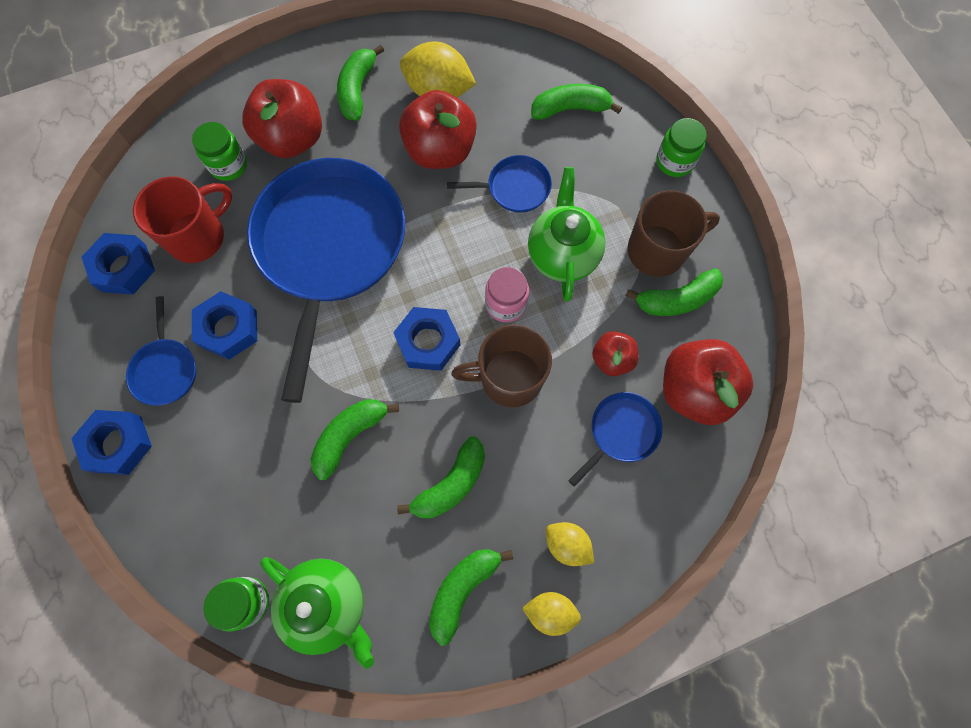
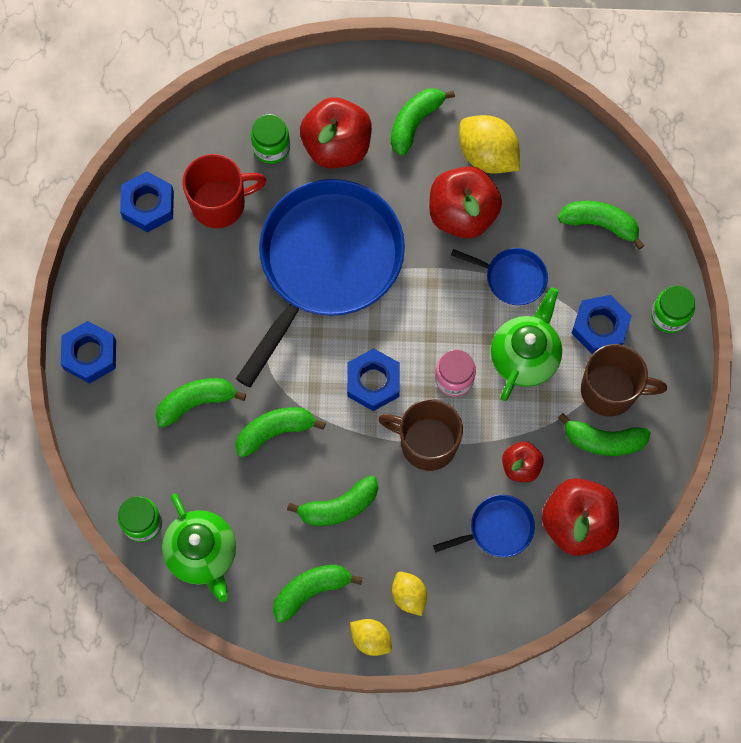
camera: 25 degrees right, 0 degrees up
blue pan [126,296,196,406] -> none
blue nut [192,291,257,360] -> blue nut moved to [572,295,632,354]
none -> green banana [156,378,246,428]

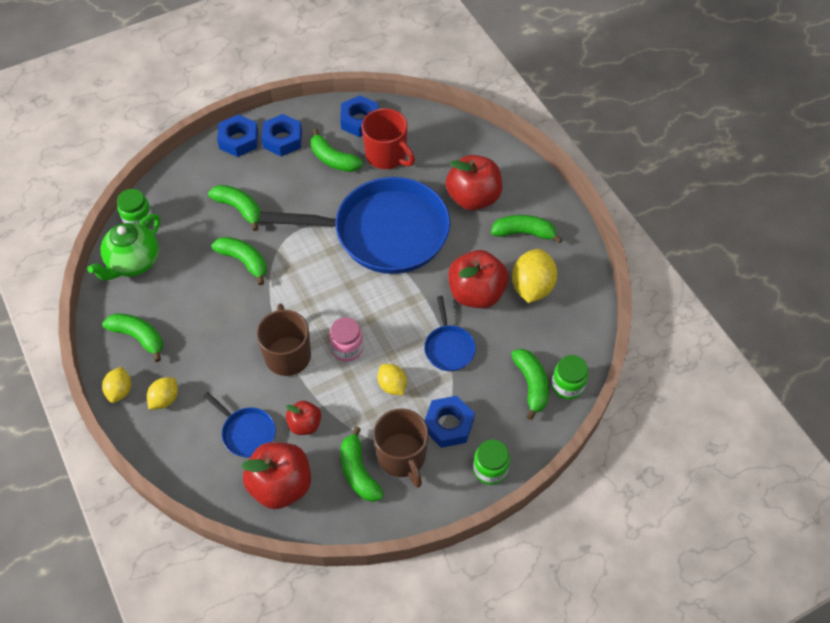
camera: 60 degrees right, 15 degrees down
green jar [251,114,290,164] -> green jar moved to [552,355,588,400]
green banana [287,476,378,526] -> green banana moved to [311,129,363,172]
blue nut [347,348,400,411] -> blue nut moved to [261,114,302,157]
green teapot [491,287,562,401] -> yellow lemon [378,364,407,395]

